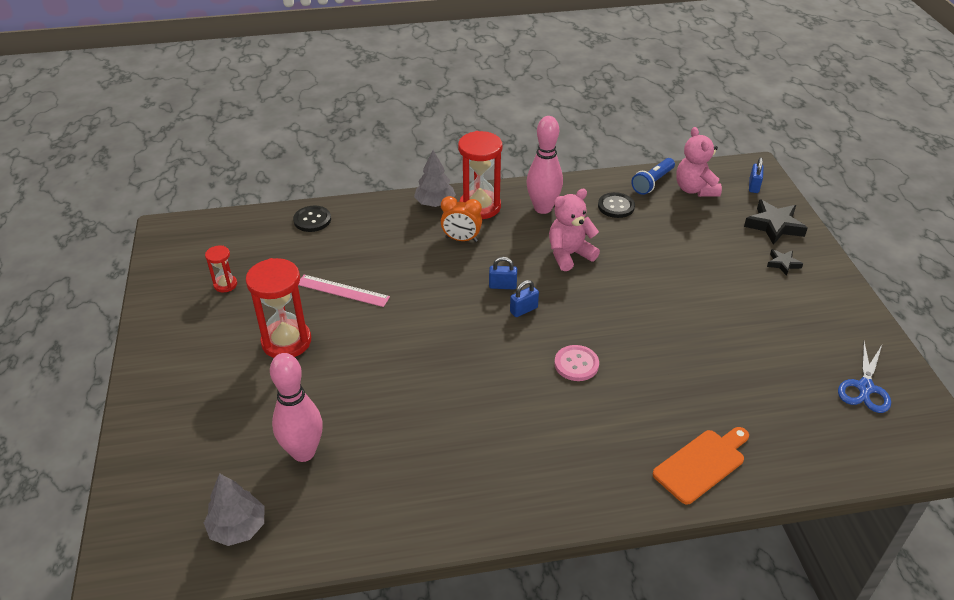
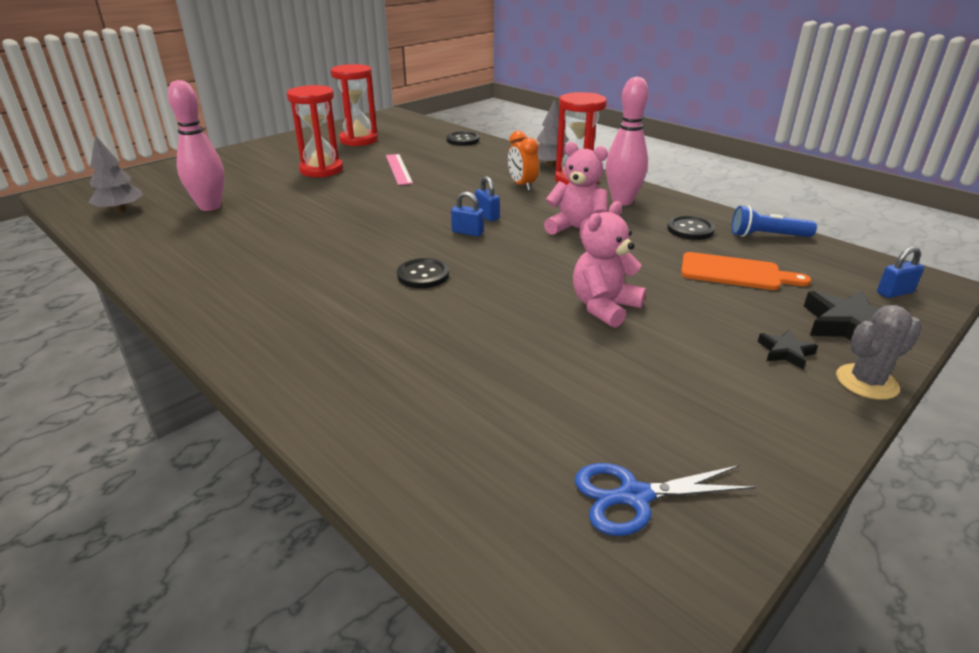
camera: 55 degrees right, 10 degrees down
red hourglass [205,245,237,292] -> red hourglass [331,64,378,146], size x1.99
pink button [554,345,599,381] -> black button [397,258,449,288]
orange cutting board [653,427,749,504] -> orange cutting board moved to [681,252,811,290]
pink teddy bear [676,127,722,197] -> pink teddy bear moved to [573,201,646,328]
none -> grey cactus [836,305,922,400]

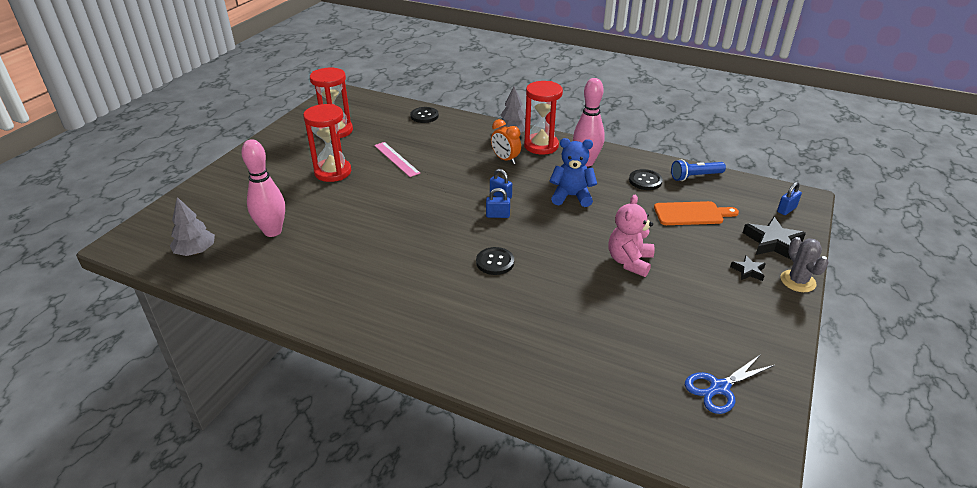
camera: 20 degrees left, 5 degrees up
pink teddy bear [544,142,608,239] -> blue teddy bear [550,138,597,207]
grey cactus [836,305,922,400] -> grey cactus turned 60 degrees counterclockwise [780,237,829,292]

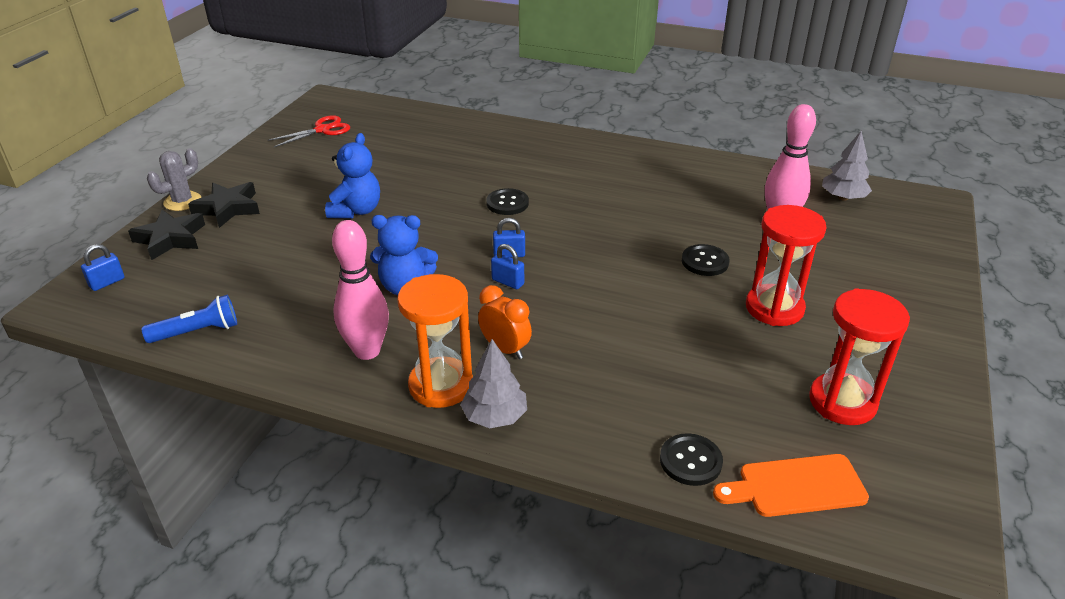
camera: 175 degrees right, 0 degrees up
pink ruler [374,142,420,177] -> none
red hourglass [524,81,563,155] -> orange hourglass [397,274,473,408]
pink teddy bear [609,195,655,277] -> blue teddy bear [325,133,380,218]
black button [629,169,663,190] -> black button moved to [682,244,730,276]
orange cutting board [654,201,739,225] -> orange cutting board moved to [713,454,869,517]
blue scissors [685,354,775,414] -> red scissors [268,115,350,147]
black star [730,255,766,281] -> black star [188,182,260,228], size x1.80
grey cactus [780,237,829,292] -> grey cactus turned 60 degrees clockwise [147,148,201,211]

